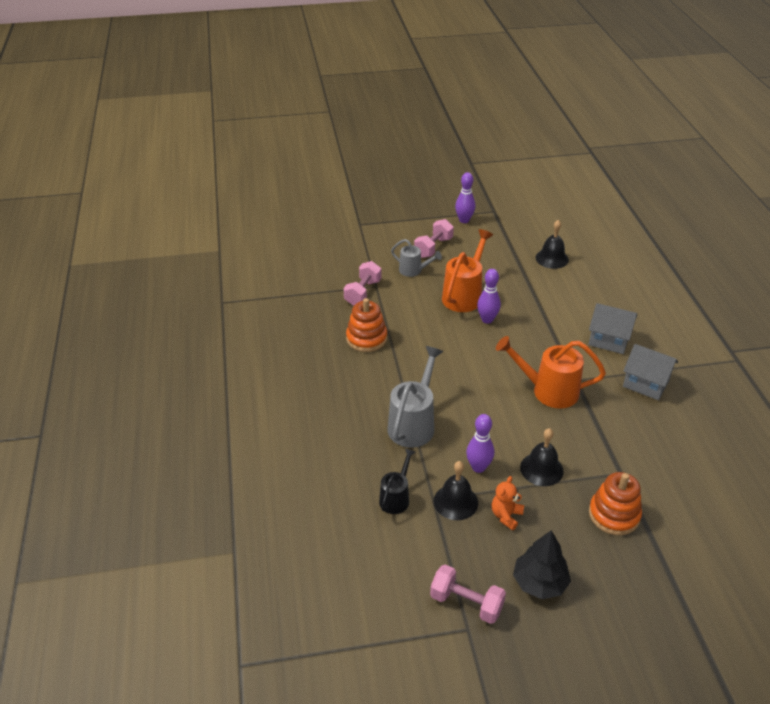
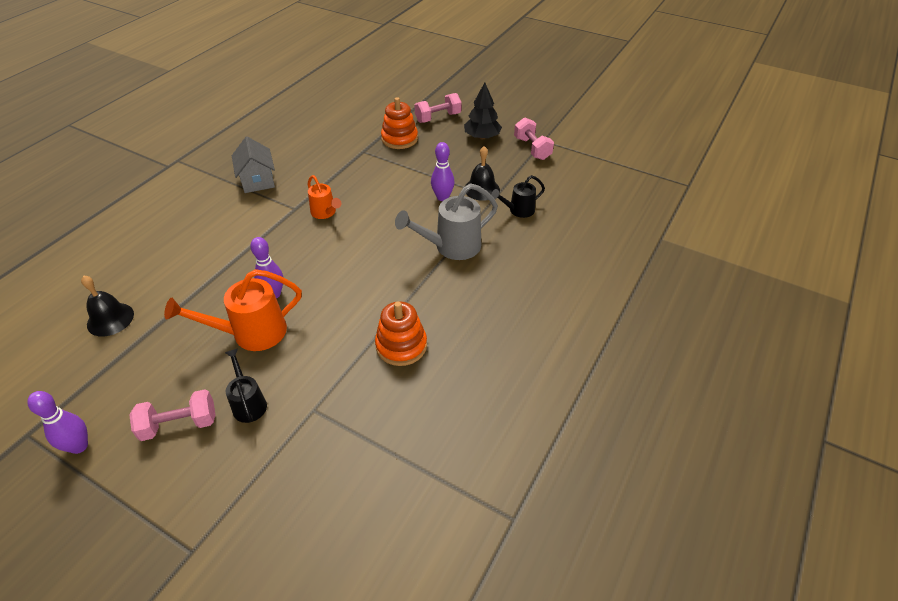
camera: 140 degrees left, 5 degrees up
pink dumbbell [344,261,382,306] -> pink dumbbell moved to [414,93,462,123]
grey watering can [391,239,442,277] -> black watering can [225,349,267,423]
orange teddy bear [492,476,524,530] -> none
orange watering can [496,336,606,409] -> orange watering can [308,175,341,219], size x0.59
black bell [520,428,564,486] -> none
grey house [589,303,637,354] -> none

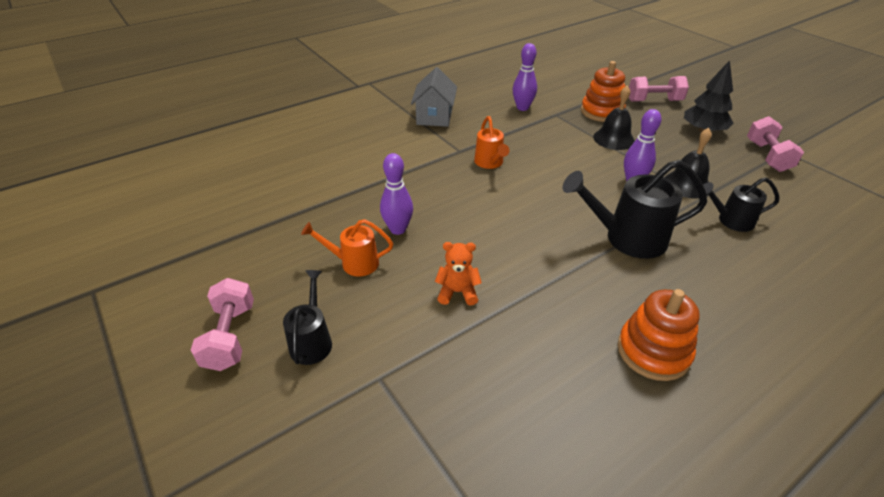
camera: 25 degrees right, 5 degrees down
purple bowling pin [27,391,88,454] -> purple bowling pin moved to [513,43,537,111]
black bell [81,275,134,337] -> black bell moved to [593,85,635,150]
pink dumbbell [129,389,216,441] -> pink dumbbell turned 75 degrees clockwise [191,278,254,371]
orange watering can [164,269,302,351] -> orange watering can [301,219,393,277], size x0.59
orange stacking toy [375,301,427,366] -> orange stacking toy moved to [618,289,700,381]
grey watering can [395,183,498,260] -> black watering can [562,160,707,259]
none -> orange teddy bear [435,242,482,306]

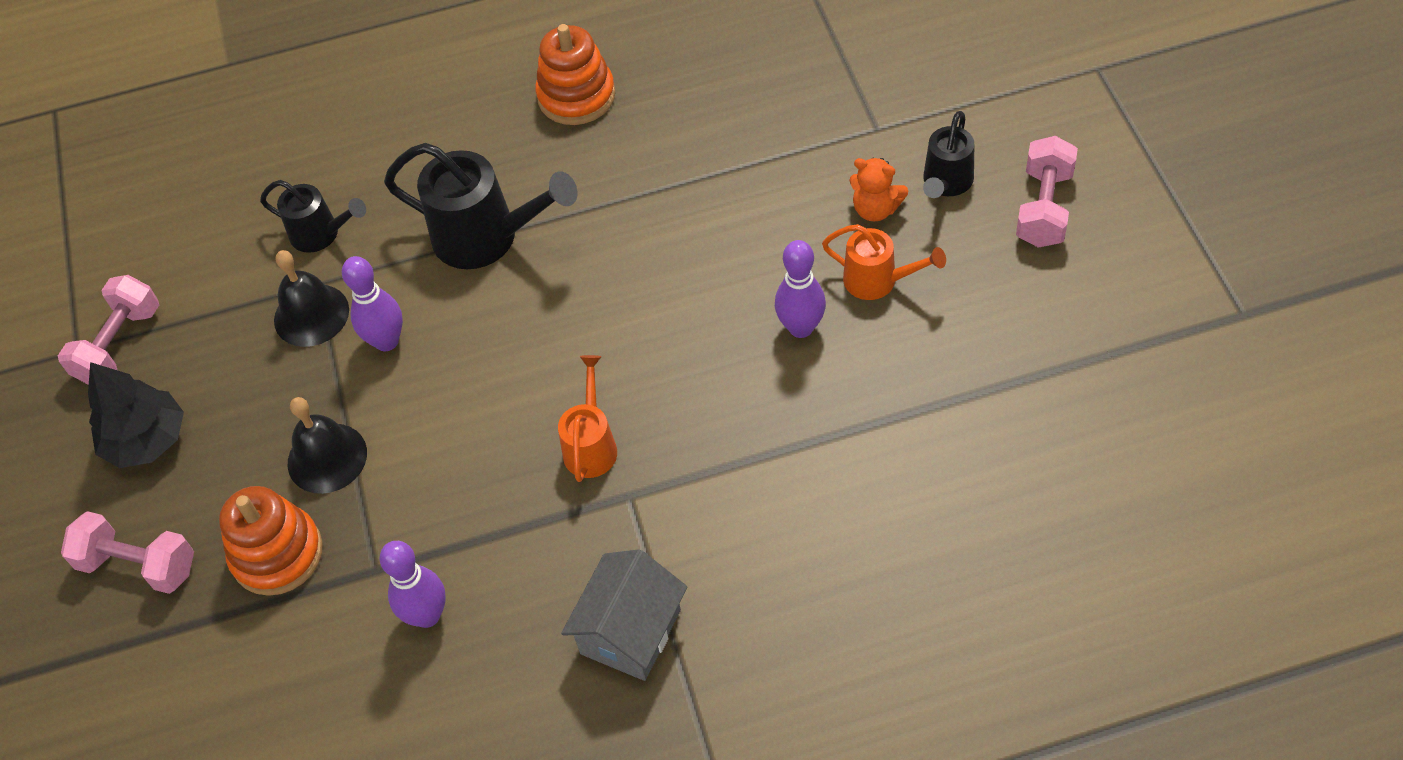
camera: 155 degrees left, 15 degrees up
orange teddy bear [435,242,482,306] -> orange teddy bear moved to [849,158,908,221]

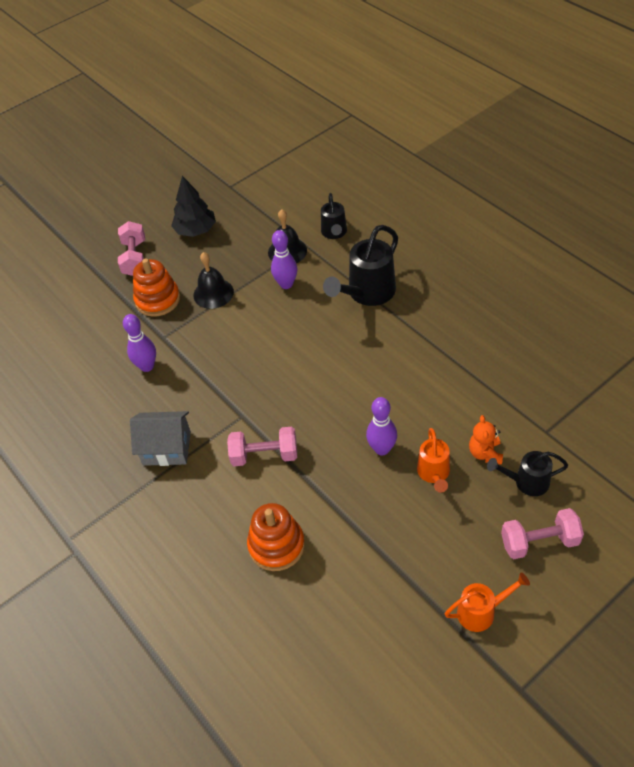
camera: 65 degrees right, 5 degrees down
pink dumbbell [58,275,159,385] -> pink dumbbell moved to [227,427,297,466]
black watering can [384,143,578,269] -> black watering can turned 45 degrees clockwise [323,225,398,306]
orange stacking toy [535,24,615,125] -> orange stacking toy moved to [247,503,305,571]
orange watering can [558,355,617,482] -> orange watering can moved to [445,572,530,632]

